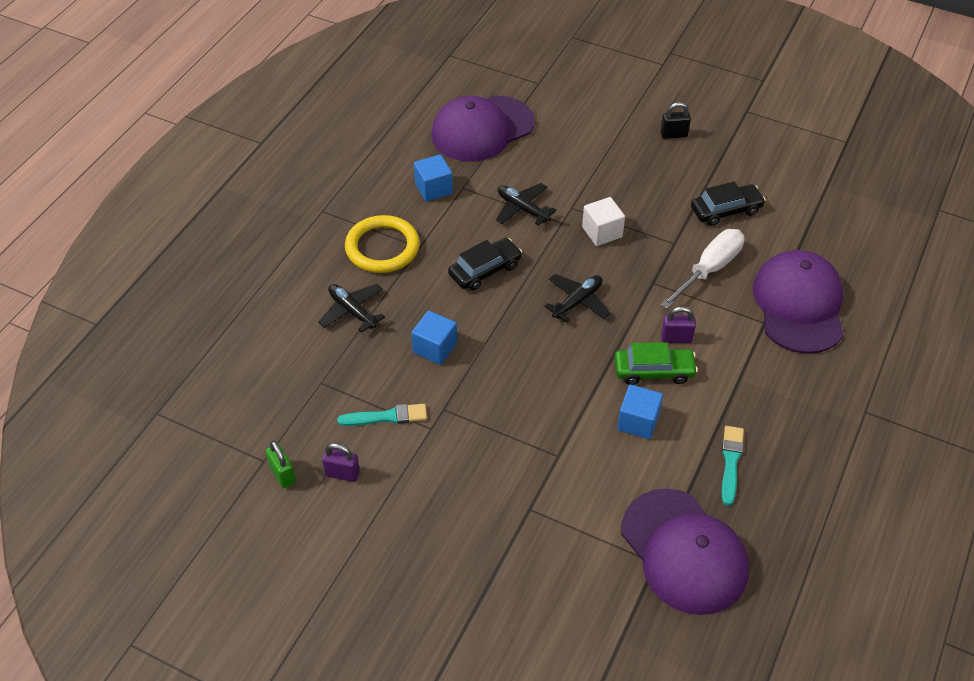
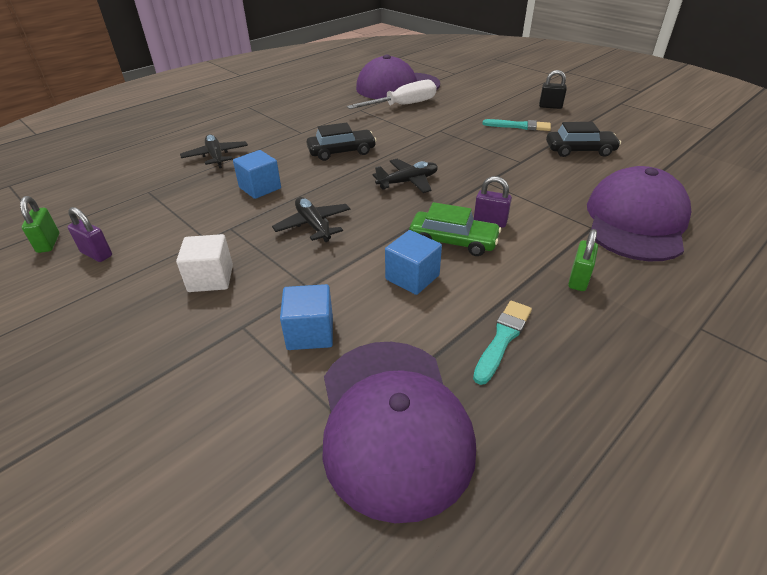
camera: 20 degrees right, 10 degrees down
turquoise brush [337,404,427,426] -> turquoise brush moved to [482,119,551,131]
yellow ring [345,215,420,273] -> none
blue cube [414,154,453,202] -> blue cube moved to [280,284,333,350]
black plane [496,183,556,226] -> black plane moved to [272,197,351,242]
white cube [582,197,625,246] -> white cube moved to [176,234,233,292]
white screwdriver [660,229,744,309] -> white screwdriver moved to [347,80,437,109]
none -> green padlock [568,229,598,291]

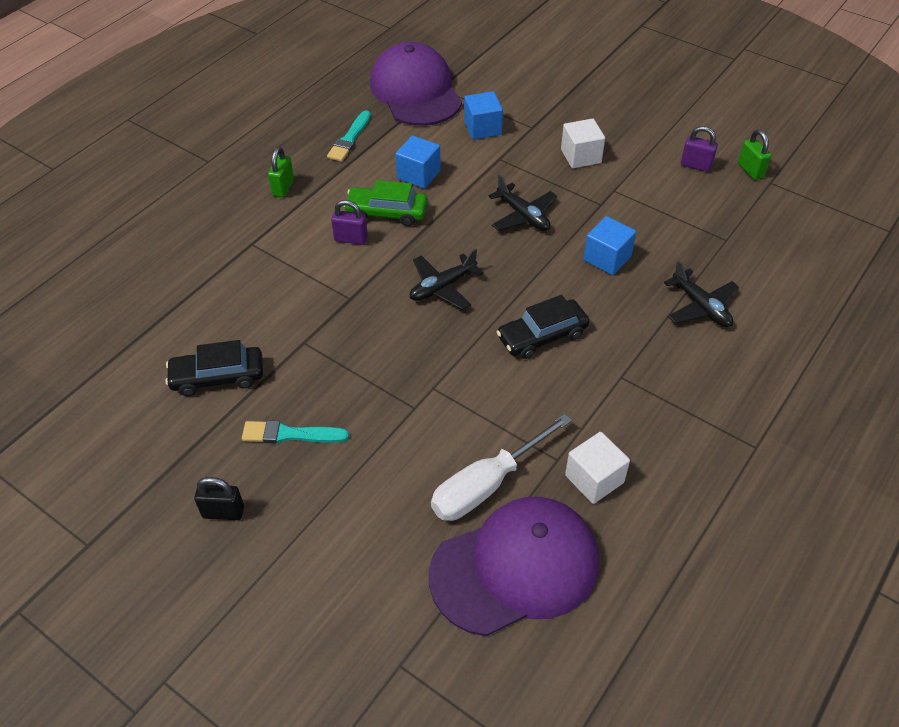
camera: 170 degrees right, 10 degrees up
purple cap [587,166,691,261] -> none
none -> white cube [565,432,630,504]

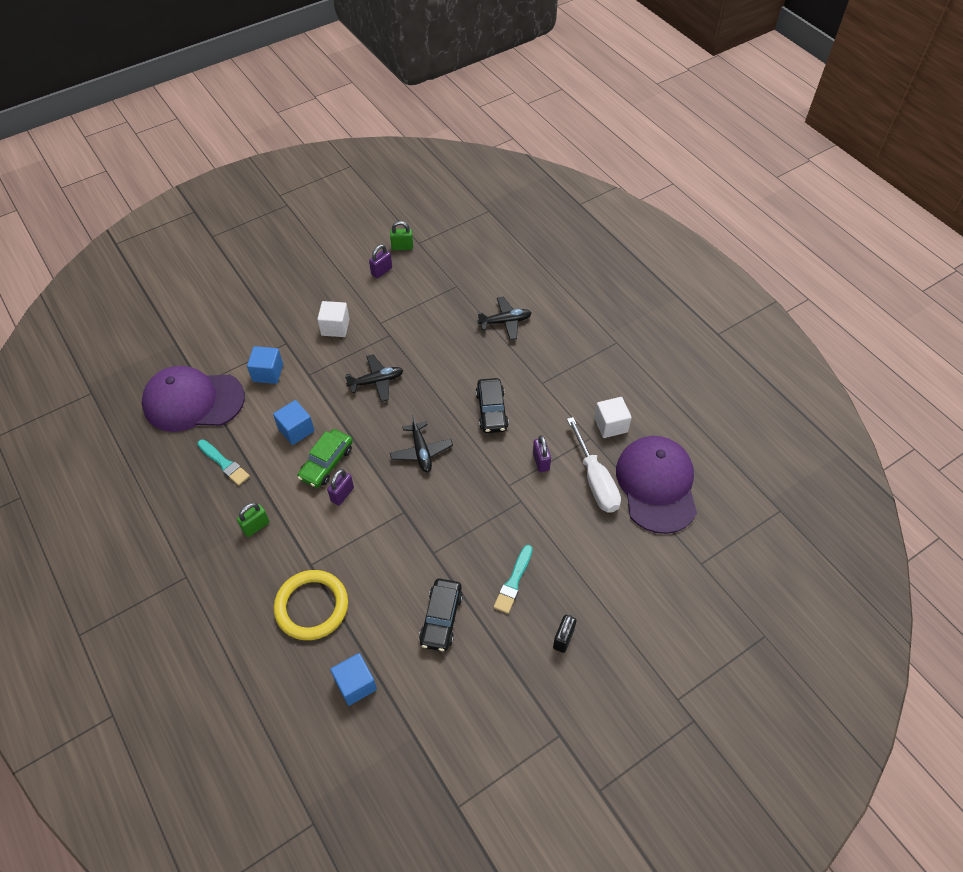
camera: 70 degrees left, 5 degrees up
green padlock [268,147,294,197] -> green padlock turned 75 degrees counterclockwise [237,503,270,537]
blue cube [583,216,636,275] -> blue cube moved to [330,653,377,706]
none -> yellow ring [274,570,348,640]
none -> purple padlock [533,435,551,472]

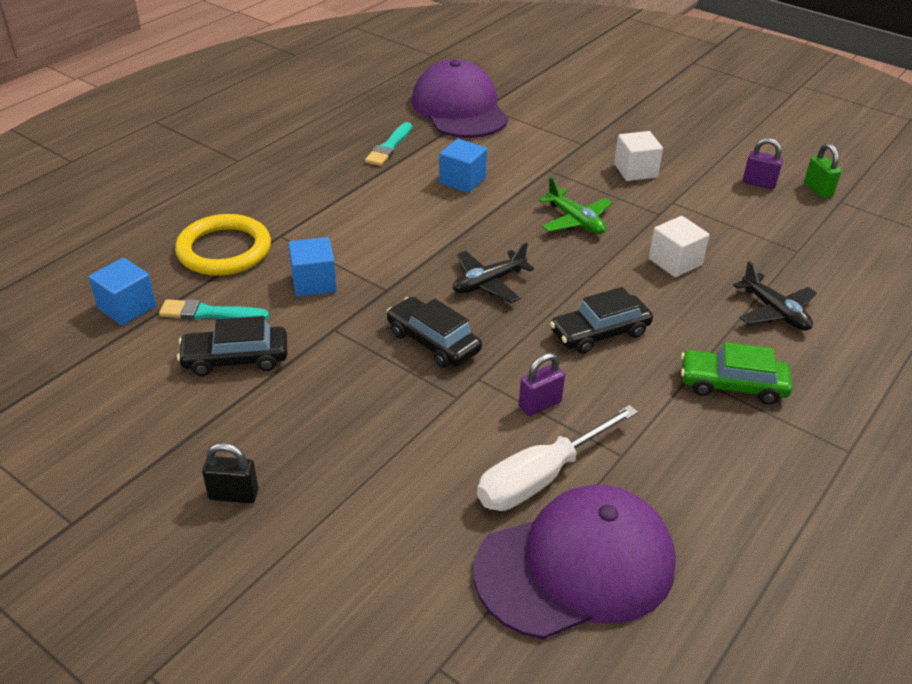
camera: 70 degrees right, 15 degrees down
green padlock [237,503,270,537] -> none
blue cube [247,346,283,384] -> blue cube moved to [288,237,337,297]
green car [297,429,353,488] -> green car moved to [681,342,792,405]
purple padlock [327,469,354,506] -> none
black plane [345,354,403,402] -> green plane [538,177,612,234]
turquoise brush [494,545,533,614] -> turquoise brush moved to [159,299,269,320]
white cube [594,397,632,438] -> white cube moved to [649,216,709,277]
none -> black car [386,297,482,368]

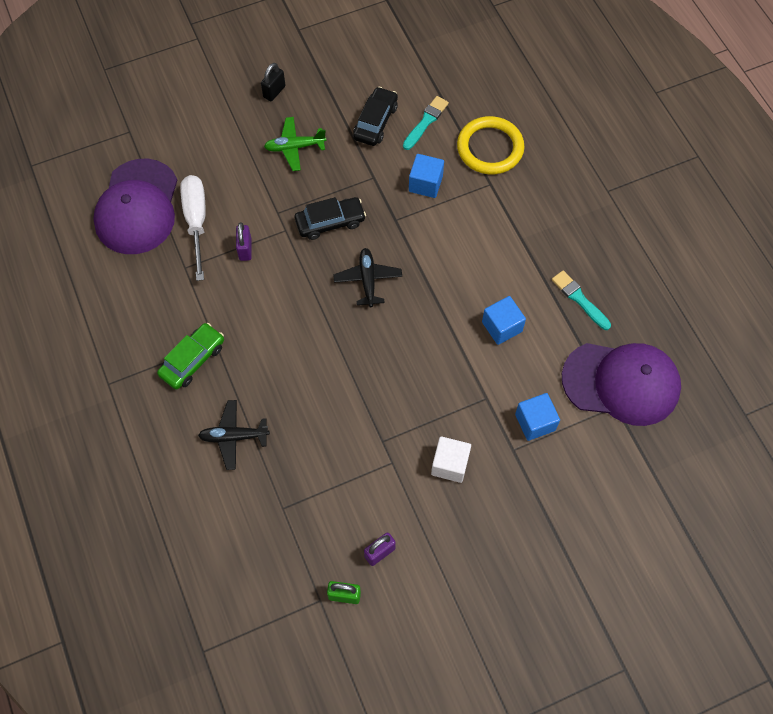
camera: 120 degrees right, 25 degrees up
blue cube [89,258,156,325] -> blue cube moved to [515,393,560,441]
green plane [538,177,612,234] -> green plane moved to [264,117,326,171]
black car [550,287,653,354] -> none
white cube [649,216,709,277] -> none

